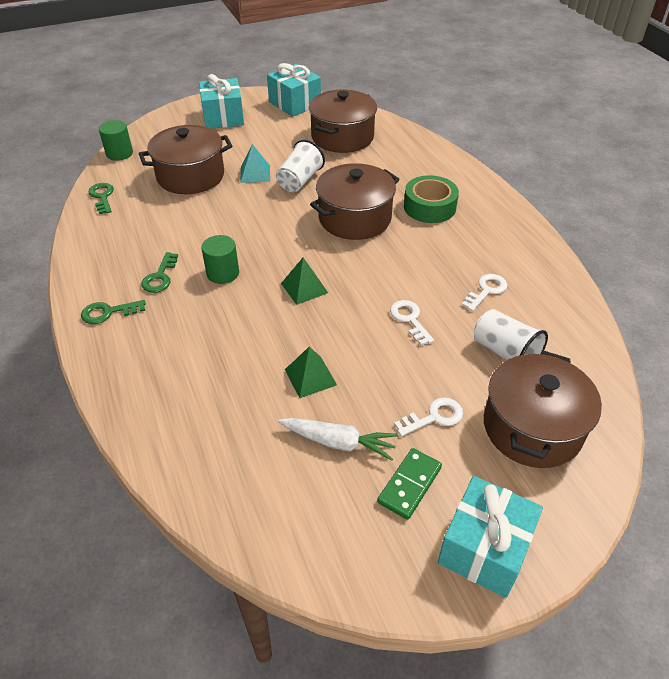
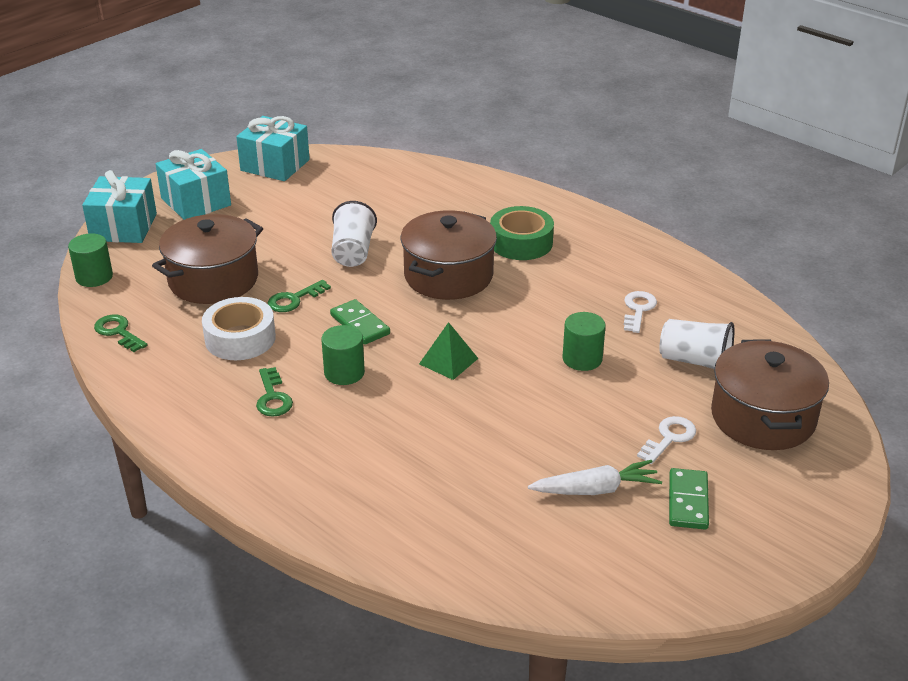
camera: 25 degrees left, 10 degrees down
green key [81,300,146,324] -> green key moved to [268,280,331,312]
turquoise pyramid [240,144,270,183] -> none
green pyramid [285,346,337,398] -> none
brown pot [309,90,377,153] -> none
white key [390,300,434,346] -> green cylinder [562,312,606,371]
turquoise gift [438,476,543,598] -> turquoise gift moved to [82,170,157,243]
none -> white tape [202,297,276,360]
none -> green domino [330,299,390,345]

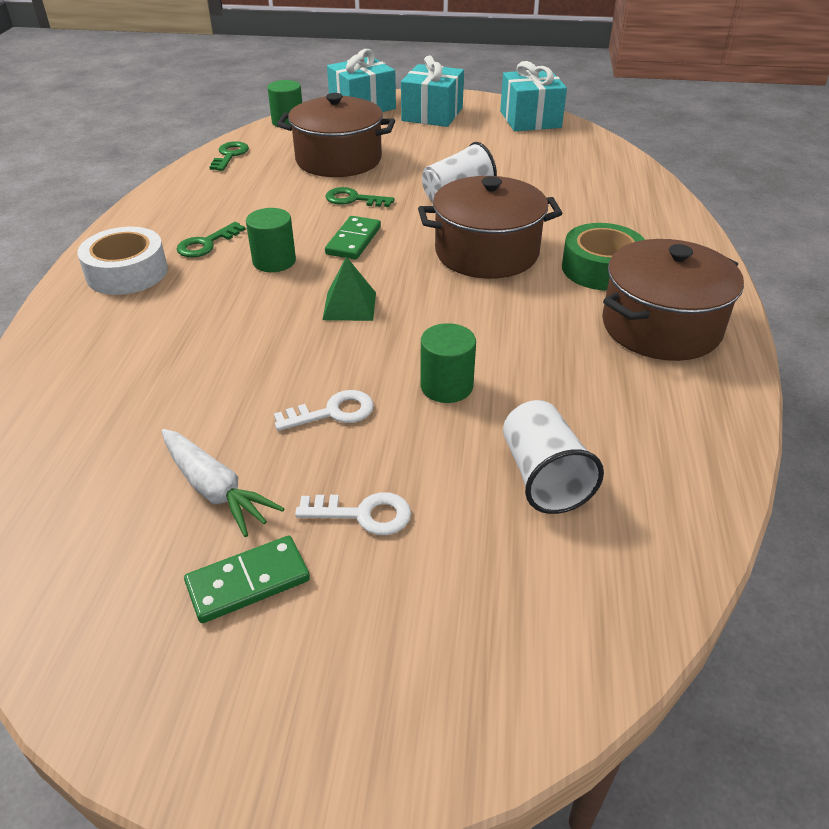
camera: 55 degrees right, 5 degrees up
white tape [202,297,276,360] -> white tape moved to [77,227,168,295]
white key [624,291,657,333] -> white key moved to [274,390,374,431]
brown pot [711,339,829,450] -> brown pot moved to [602,239,744,361]

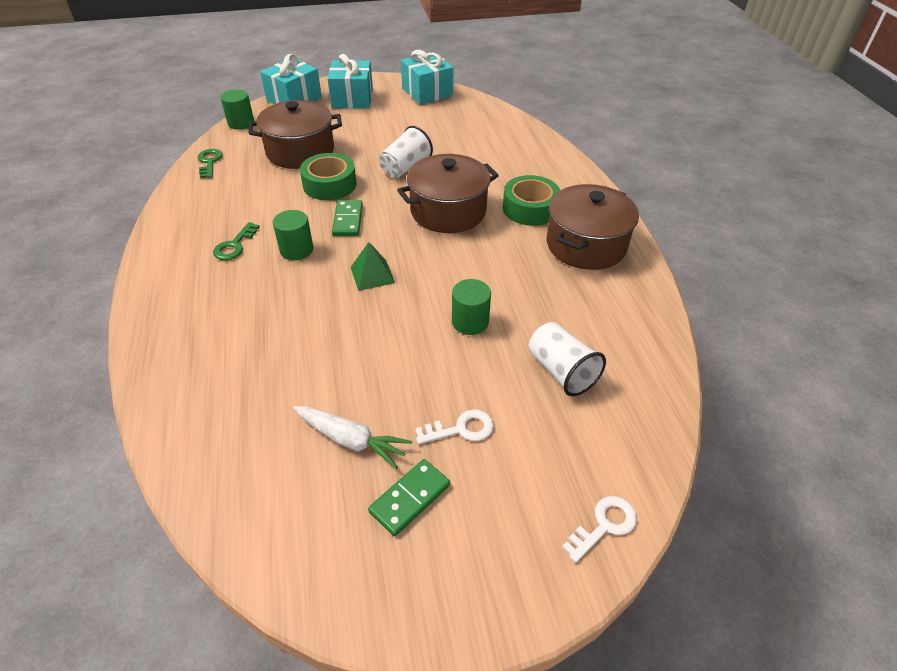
camera: 20 degrees left, 5 degrees up
white tape [77,227,168,295] -> none
white key [274,390,374,431] -> white key moved to [562,496,637,563]
green key [325,187,395,207] -> green tape [300,153,357,200]

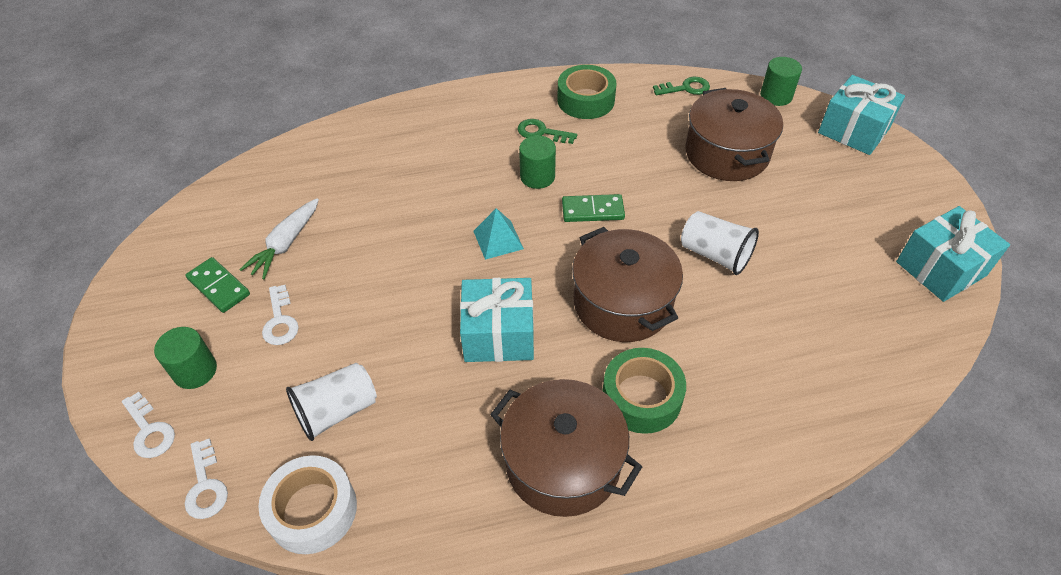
camera: 90 degrees right, 5 degrees up
green tape [300,153,357,200] -> green tape moved to [557,65,617,119]
turquoise gift [327,54,373,109] -> turquoise gift moved to [460,278,534,362]
green pyramid [351,242,395,291] -> turquoise pyramid [473,208,524,260]
green cylinder [452,279,491,335] -> green cylinder moved to [154,327,217,389]
none -> white key [185,438,228,519]
none -> white tape [258,455,357,554]

